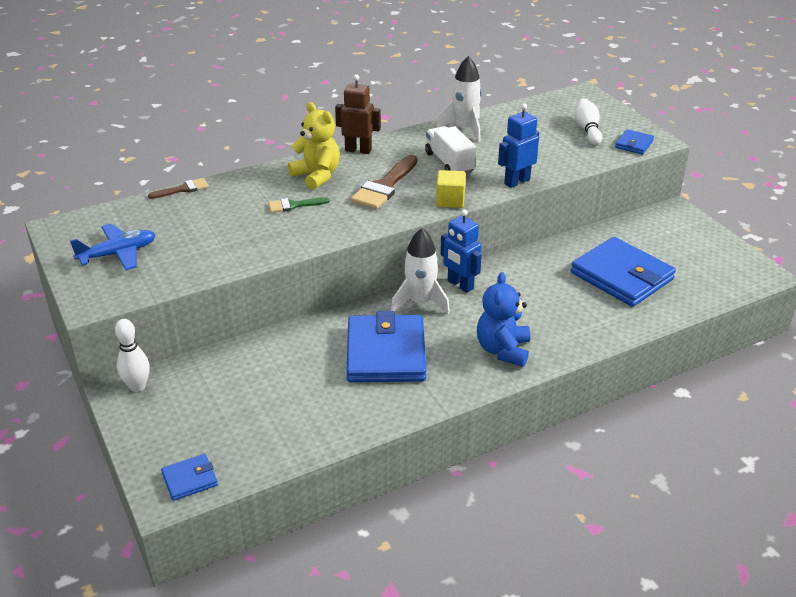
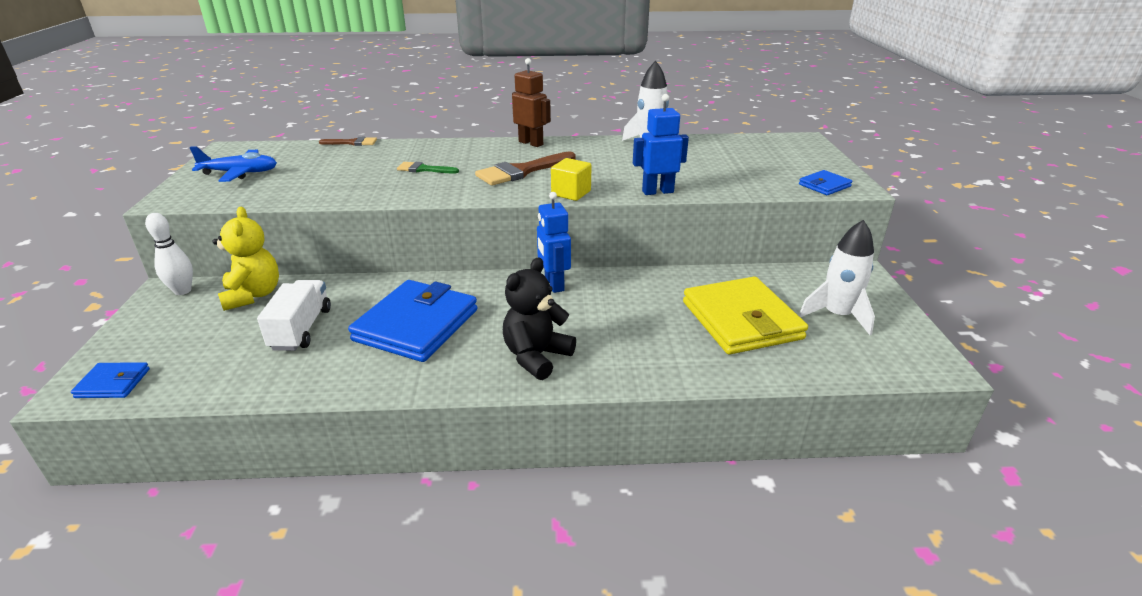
camera: 25 degrees right, 5 degrees down
yellow teddy bear [288,102,340,190] -> yellow teddy bear moved to [213,207,279,311]
white rocket [391,228,450,315] -> white rocket moved to [799,220,875,335]
white truck [425,126,476,174] -> white truck moved to [257,280,331,351]
blue teddy bear [477,272,530,367] -> black teddy bear [503,258,576,380]
blue wallet [571,237,676,307] -> yellow wallet [683,277,808,355]
white bowling pin [575,98,602,145] -> none

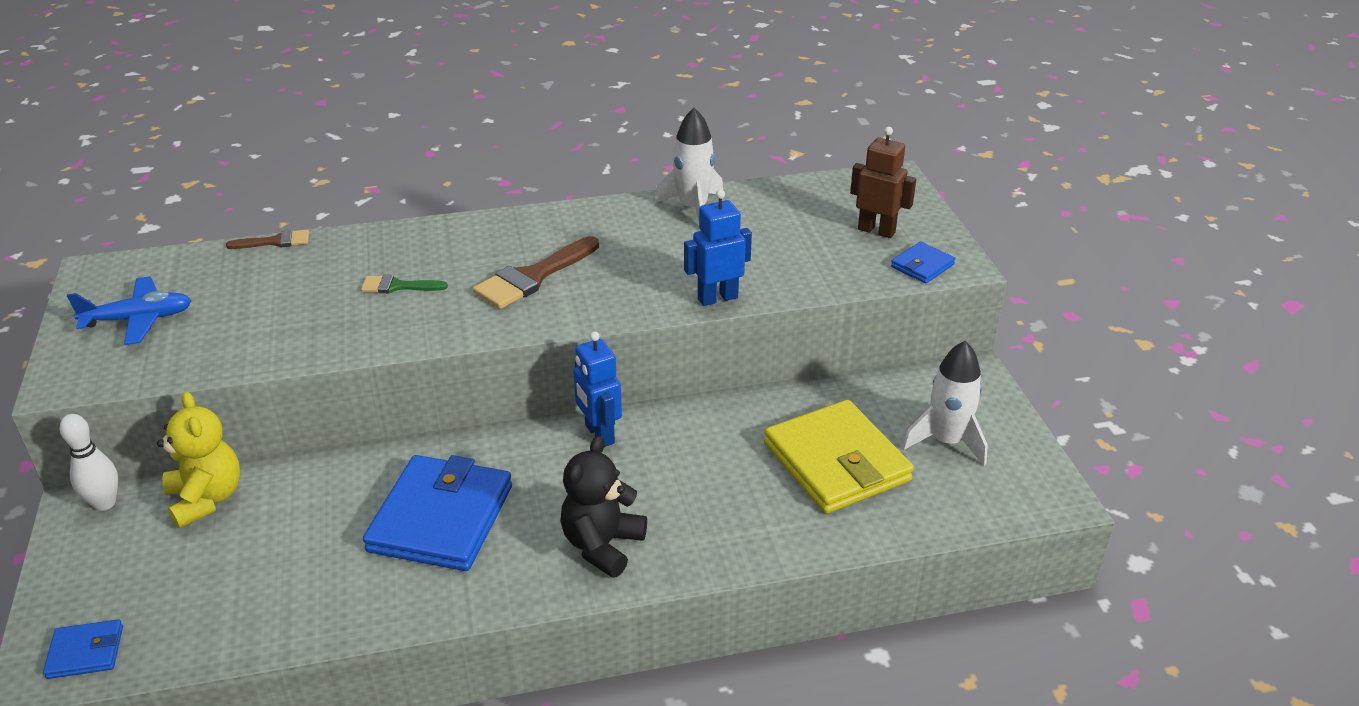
camera: 10 degrees left, 5 degrees up
white truck [257,280,331,351] -> none
brown robot [512,58,551,147] -> brown robot moved to [850,127,916,238]
yellow cube [551,158,592,201] -> none

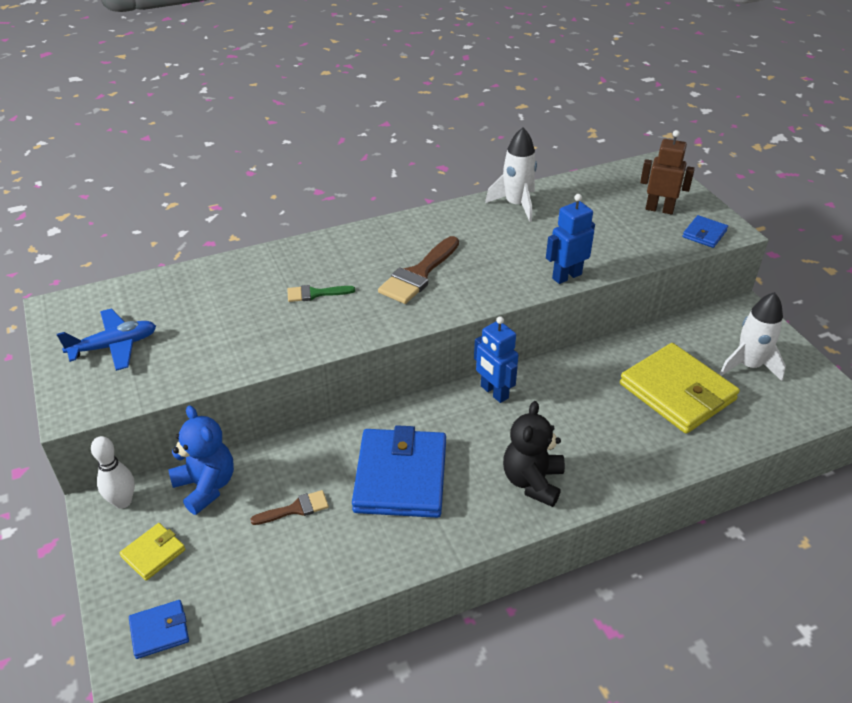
camera: 10 degrees left, 5 degrees up
yellow teddy bear [157,392,240,528] -> blue teddy bear [169,405,234,515]
brown brush [226,229,309,249] -> brown brush moved to [250,490,329,525]
none -> yellow wallet [119,523,185,581]

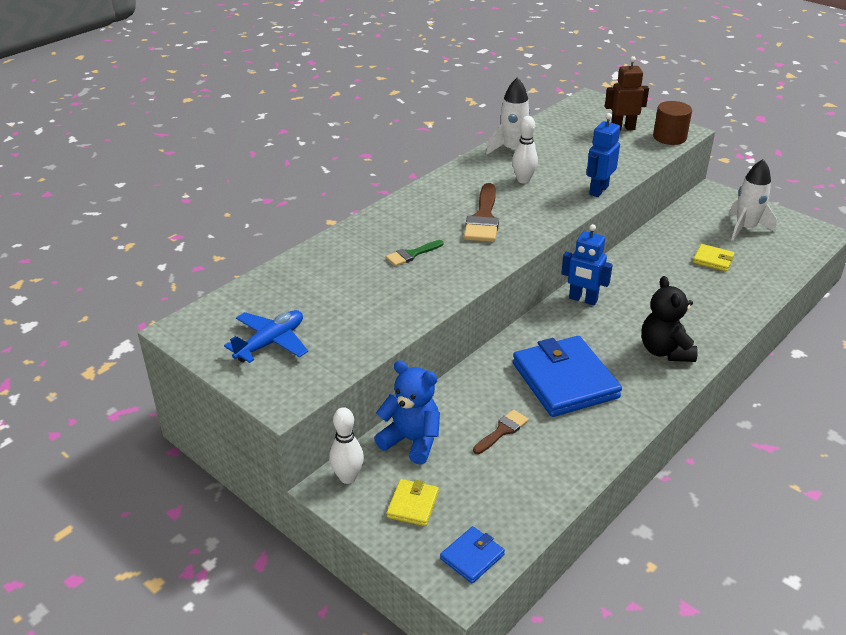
camera: 25 degrees left, 5 degrees down
yellow wallet [620,343,740,434] -> yellow wallet [693,244,735,272], size x0.46
blue wallet [683,215,728,248] -> brown cylinder [653,101,692,145]
none -> white bowling pin [512,116,538,183]

